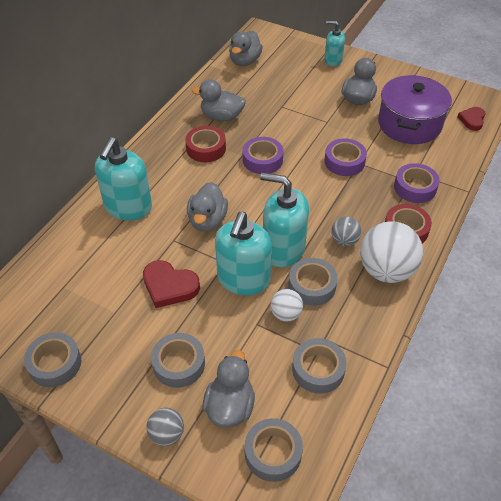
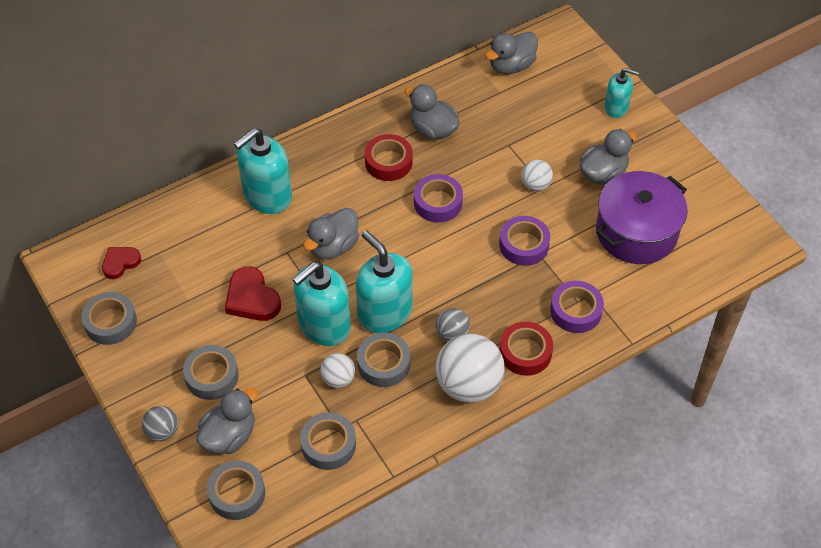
camera: 30 degrees right, 5 degrees up
turquoise soap dispenser [324,21,345,66] -> turquoise soap dispenser turned 150 degrees clockwise [604,68,639,118]
red heart [458,107,486,131] -> red heart moved to [102,247,141,279]
none -> white ball [521,160,553,191]

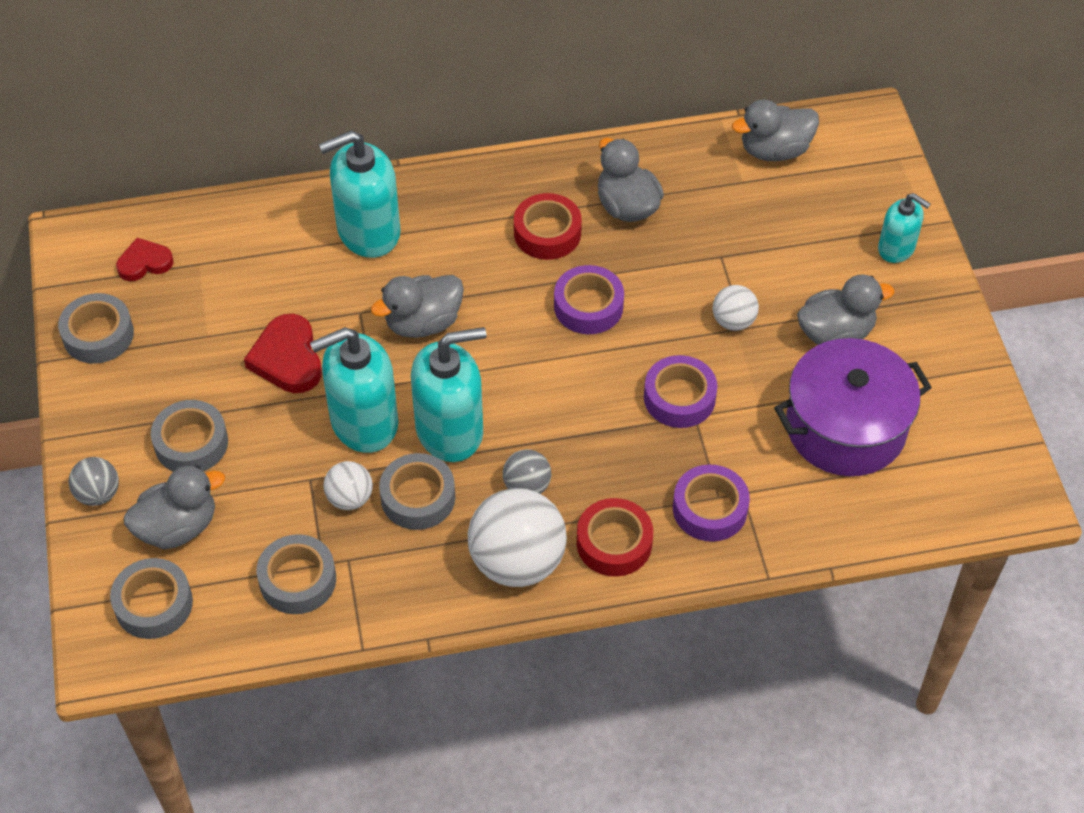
camera: 20 degrees right, 0 degrees up
turquoise soap dispenser [356,230,412,333] -> turquoise soap dispenser turned 90 degrees clockwise [411,327,487,462]

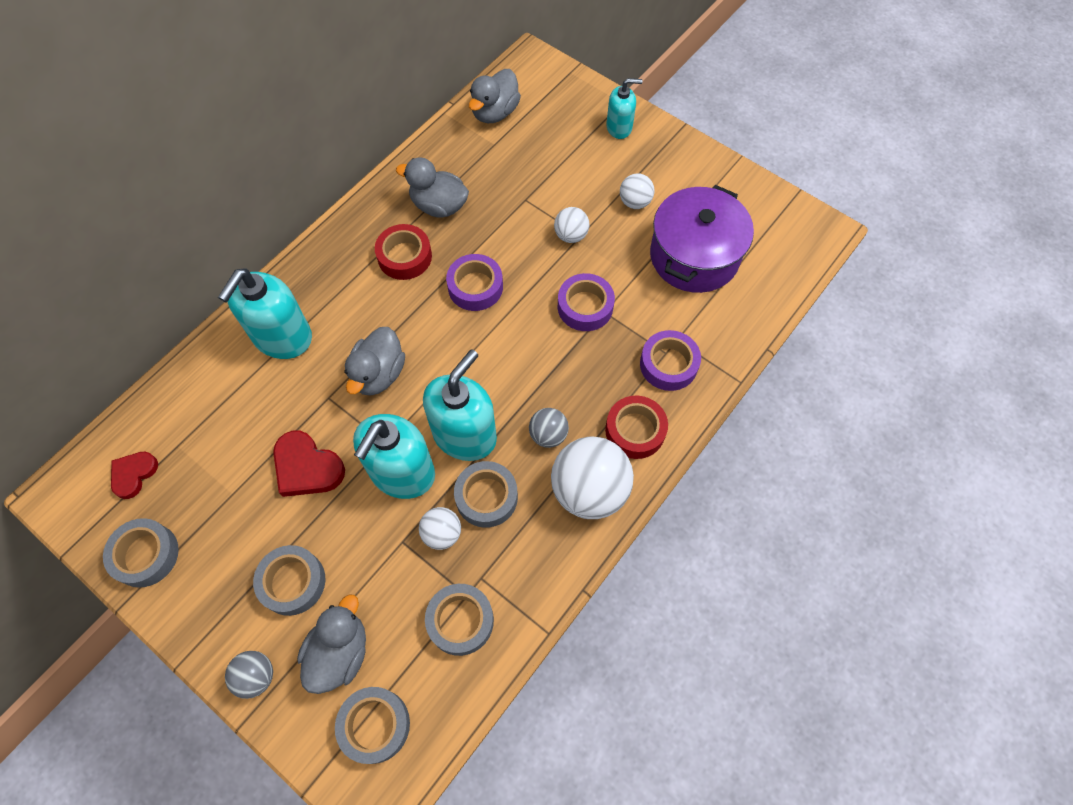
camera: 40 degrees left, 10 degrees up
grey duck [797,275,895,345] -> white ball [620,173,655,209]

